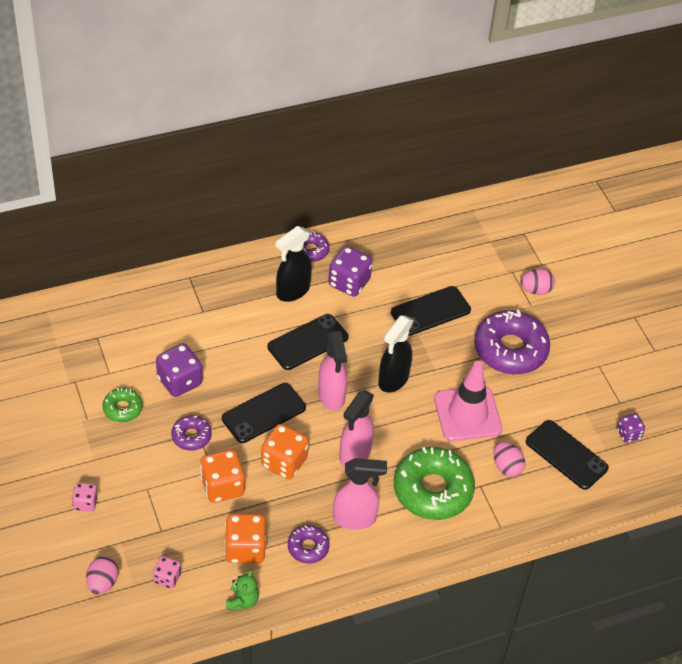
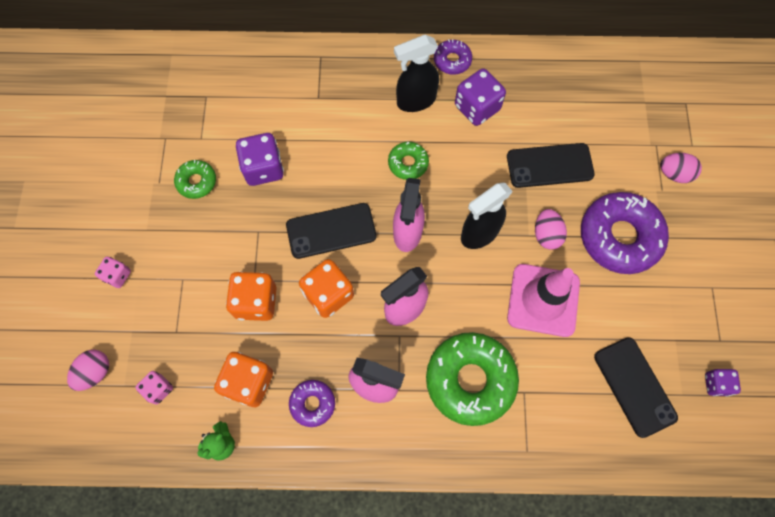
camera: 25 degrees right, 20 degrees up
purple donut [171,415,212,451] -> none
black phone [267,314,348,370] -> green donut [388,142,429,180]
pink egg [494,441,525,477] -> pink egg moved to [535,209,567,250]

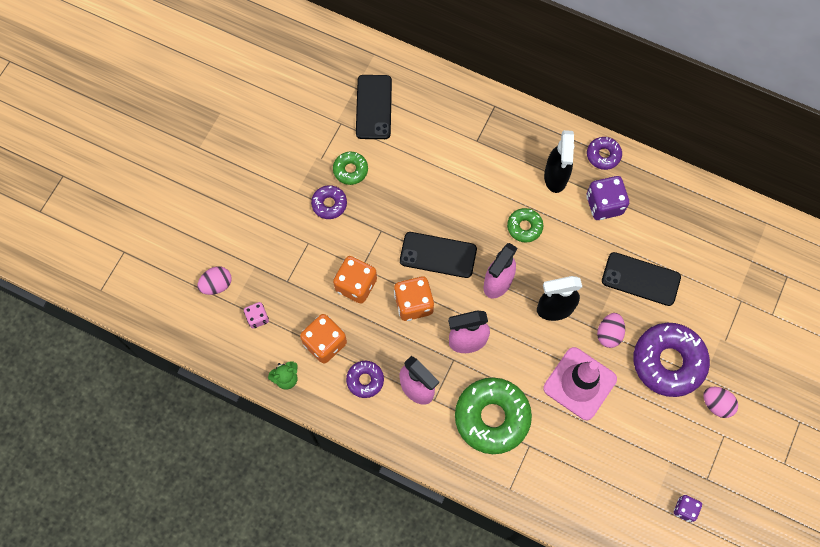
camera: 25 degrees right, 0 degrees up
pink dice [95,257,131,288] -> none
purple dice [236,133,284,186] -> none
black spray bottle [394,35,439,112] -> black spray bottle turned 90 degrees counterclockwise [544,130,574,193]
black phone [594,337,678,438] -> black phone moved to [356,75,392,139]
pink egg [660,153,702,183] -> pink egg moved to [703,387,738,418]
none -> purple donut [311,185,347,219]

